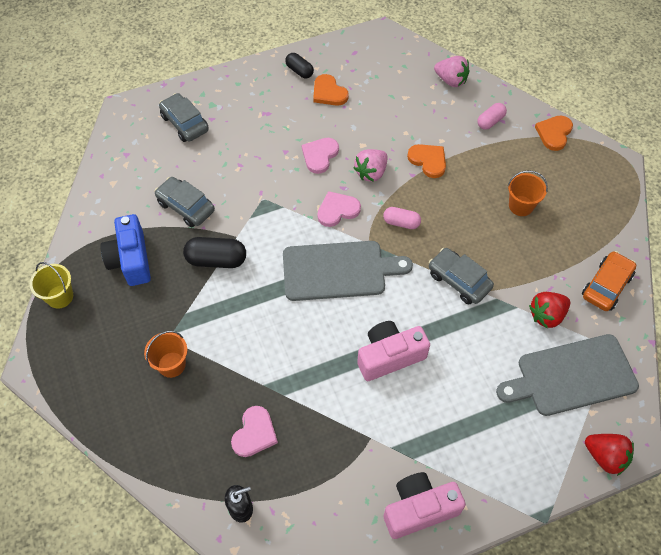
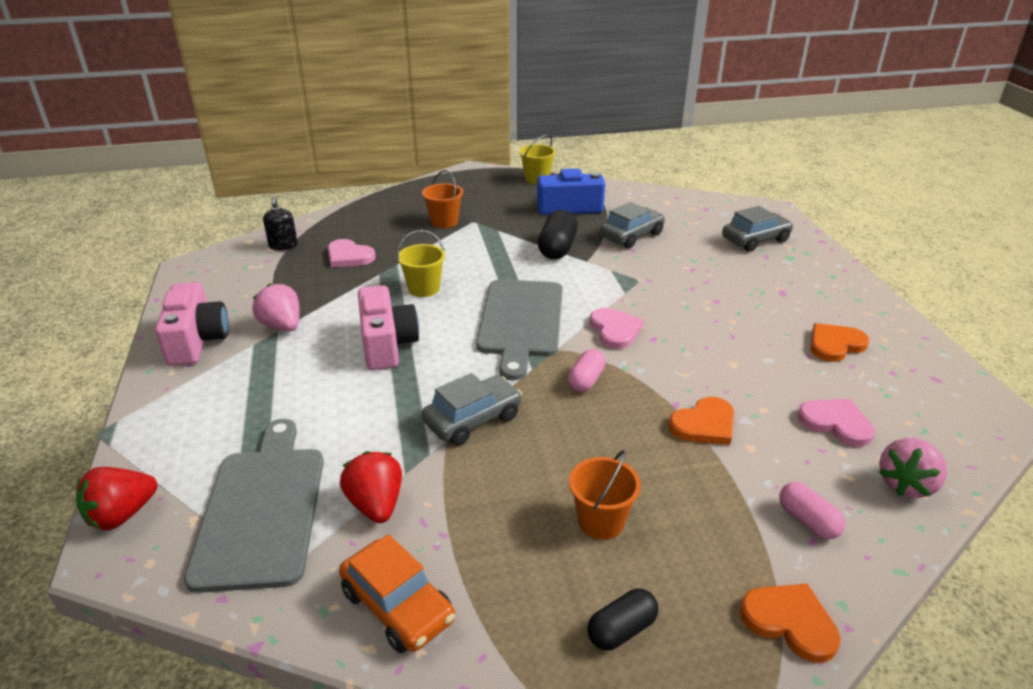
camera: 100 degrees right, 25 degrees down
black capsule [285,53,314,78] -> black capsule moved to [587,589,658,650]
pink heart [302,138,339,174] -> pink heart moved to [797,399,875,447]
pink strawberry [353,149,388,182] -> pink strawberry moved to [252,283,300,332]
none -> yellow bucket [397,230,445,297]

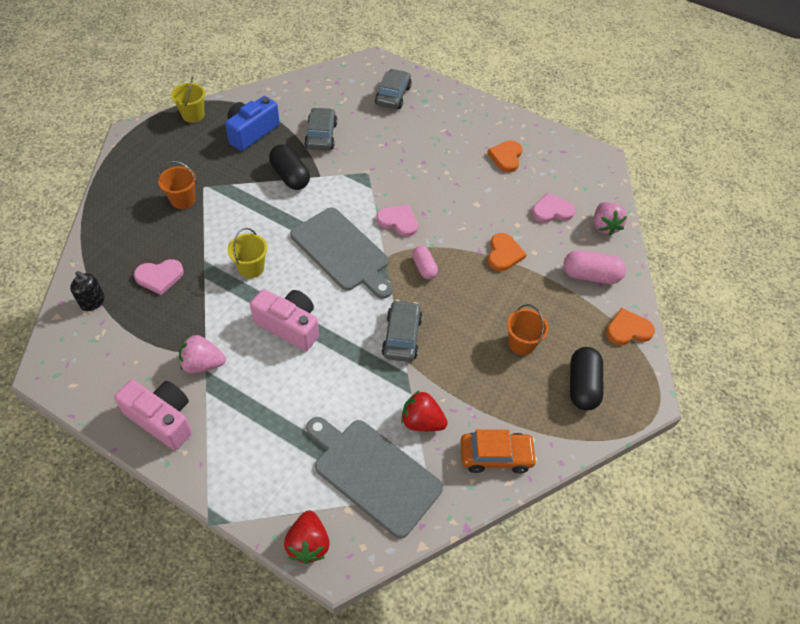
camera: 50 degrees left, 20 degrees up
black capsule [587,589,658,650] -> black capsule [570,347,604,410], size x1.59
pink capsule [779,482,845,539] -> pink capsule [563,250,626,284], size x1.59

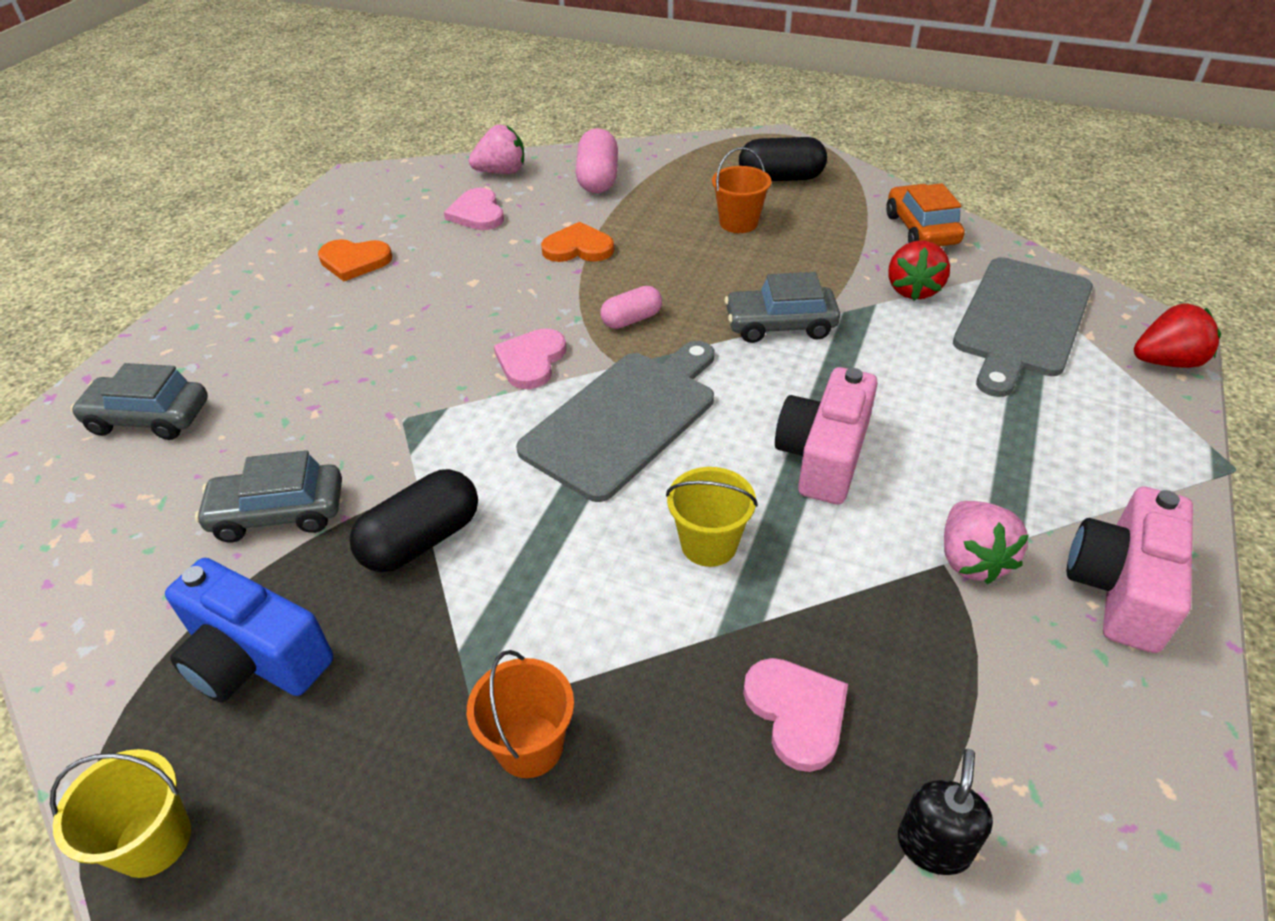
camera: 95 degrees left, 10 degrees down
orange heart [606,308,655,345] -> none

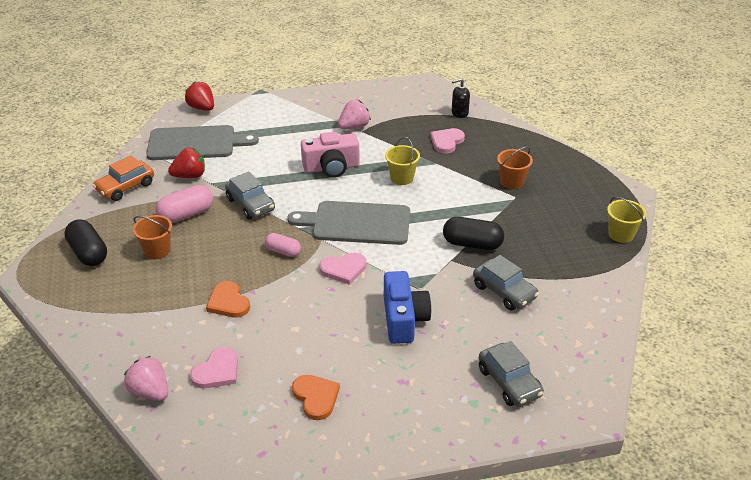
camera: 125 degrees left, 5 degrees down
blue camera [165,558,333,703] -> blue camera moved to [384,271,431,344]
pink capsule [576,128,618,193] -> pink capsule moved to [156,185,213,223]
pink camera [1067,486,1193,653] -> none

